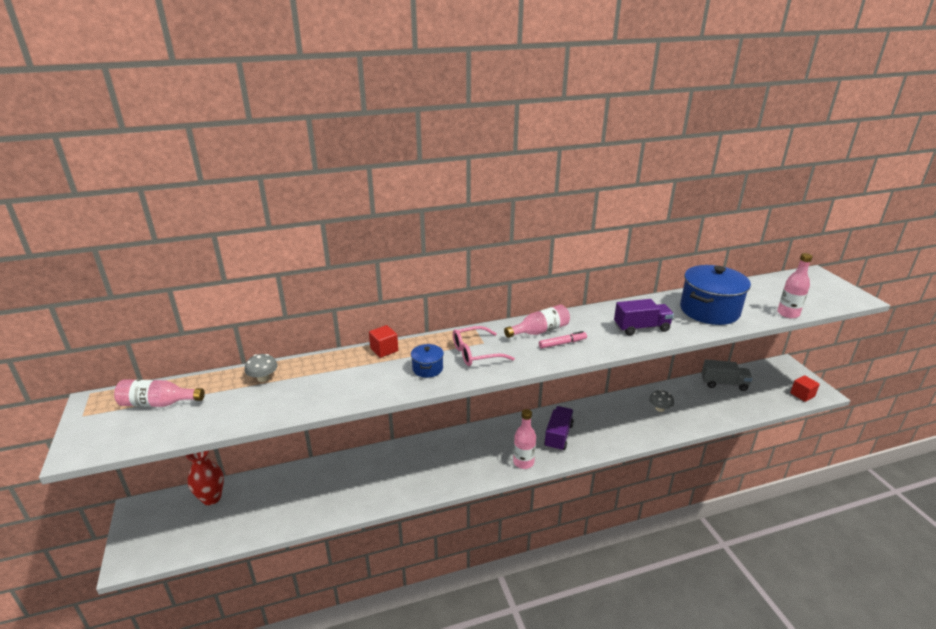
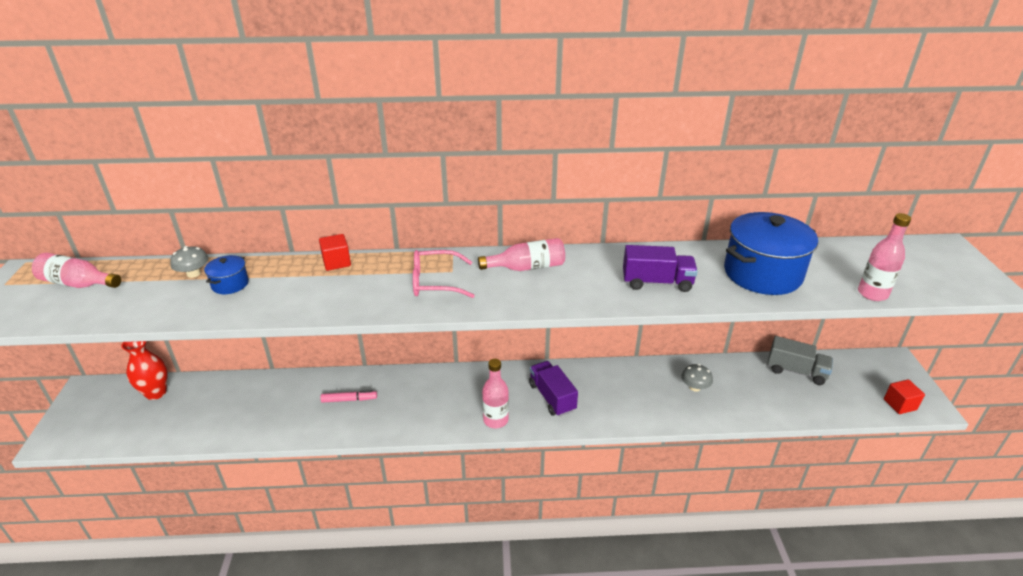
camera: 15 degrees right, 5 degrees up
blue pot [411,344,444,378] -> blue pot moved to [204,255,249,294]
pink marker [539,331,587,349] -> pink marker moved to [320,390,377,403]
purple truck [544,406,574,451] -> purple truck turned 60 degrees counterclockwise [529,361,578,417]

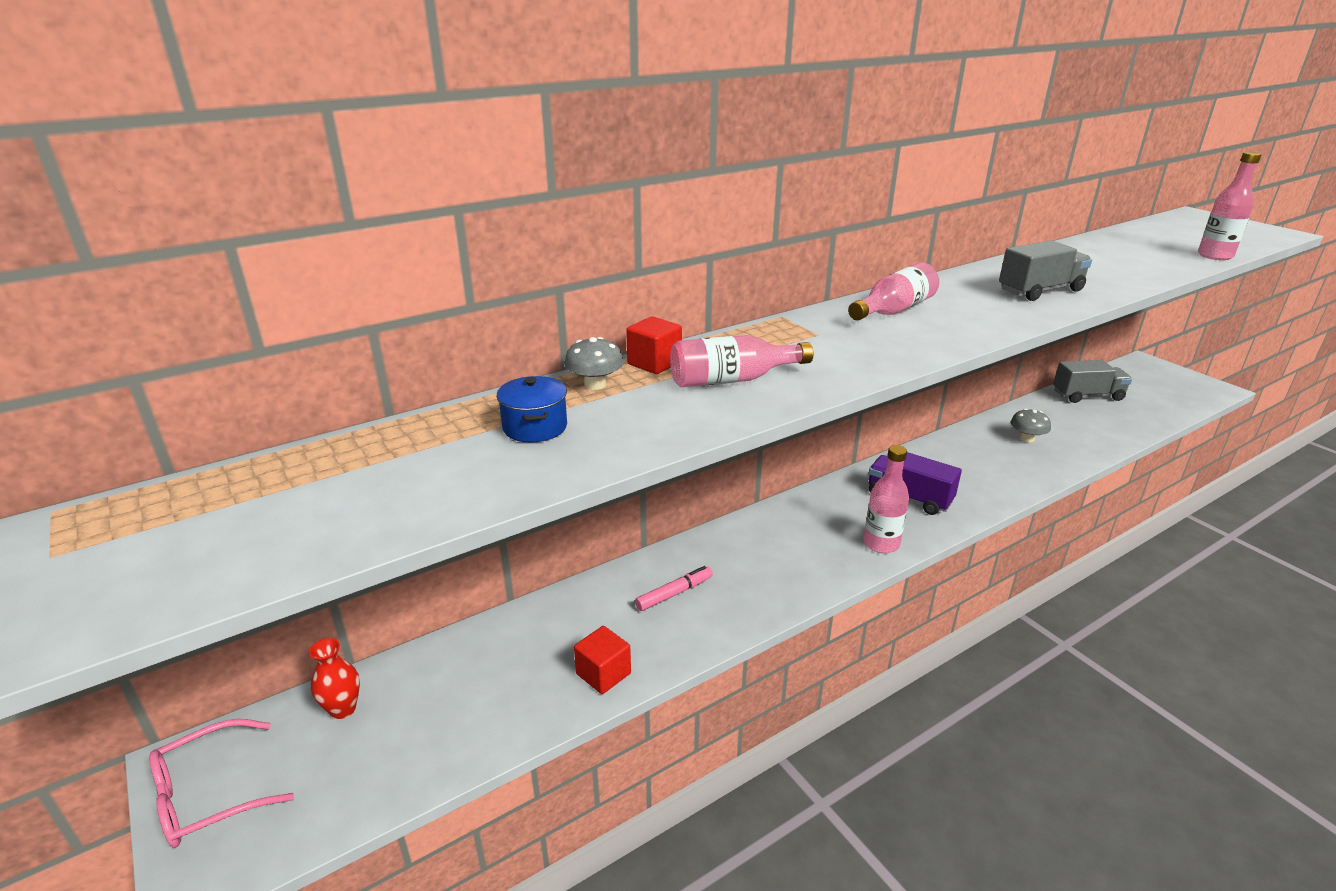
camera: 30 degrees left, 5 degrees down
pink bottle [32,253,121,288] -> pink bottle moved to [670,335,813,387]
red vase [121,341,167,400] -> red vase [309,638,360,719], size x0.66
grey mushroom [170,246,209,278] -> grey mushroom moved to [564,337,624,390]
pink glasses [413,250,475,298] -> pink glasses moved to [149,719,294,848]
purple truck [623,245,698,292] -> grey truck [999,240,1092,301]
blue pot [724,212,818,295] -> none
red cube [884,379,925,414] -> red cube moved to [574,626,631,694]

